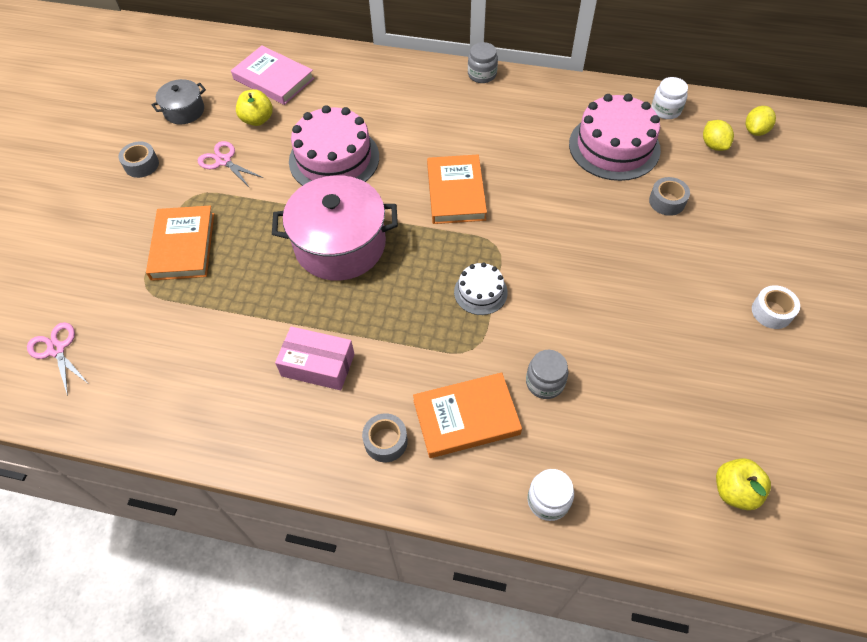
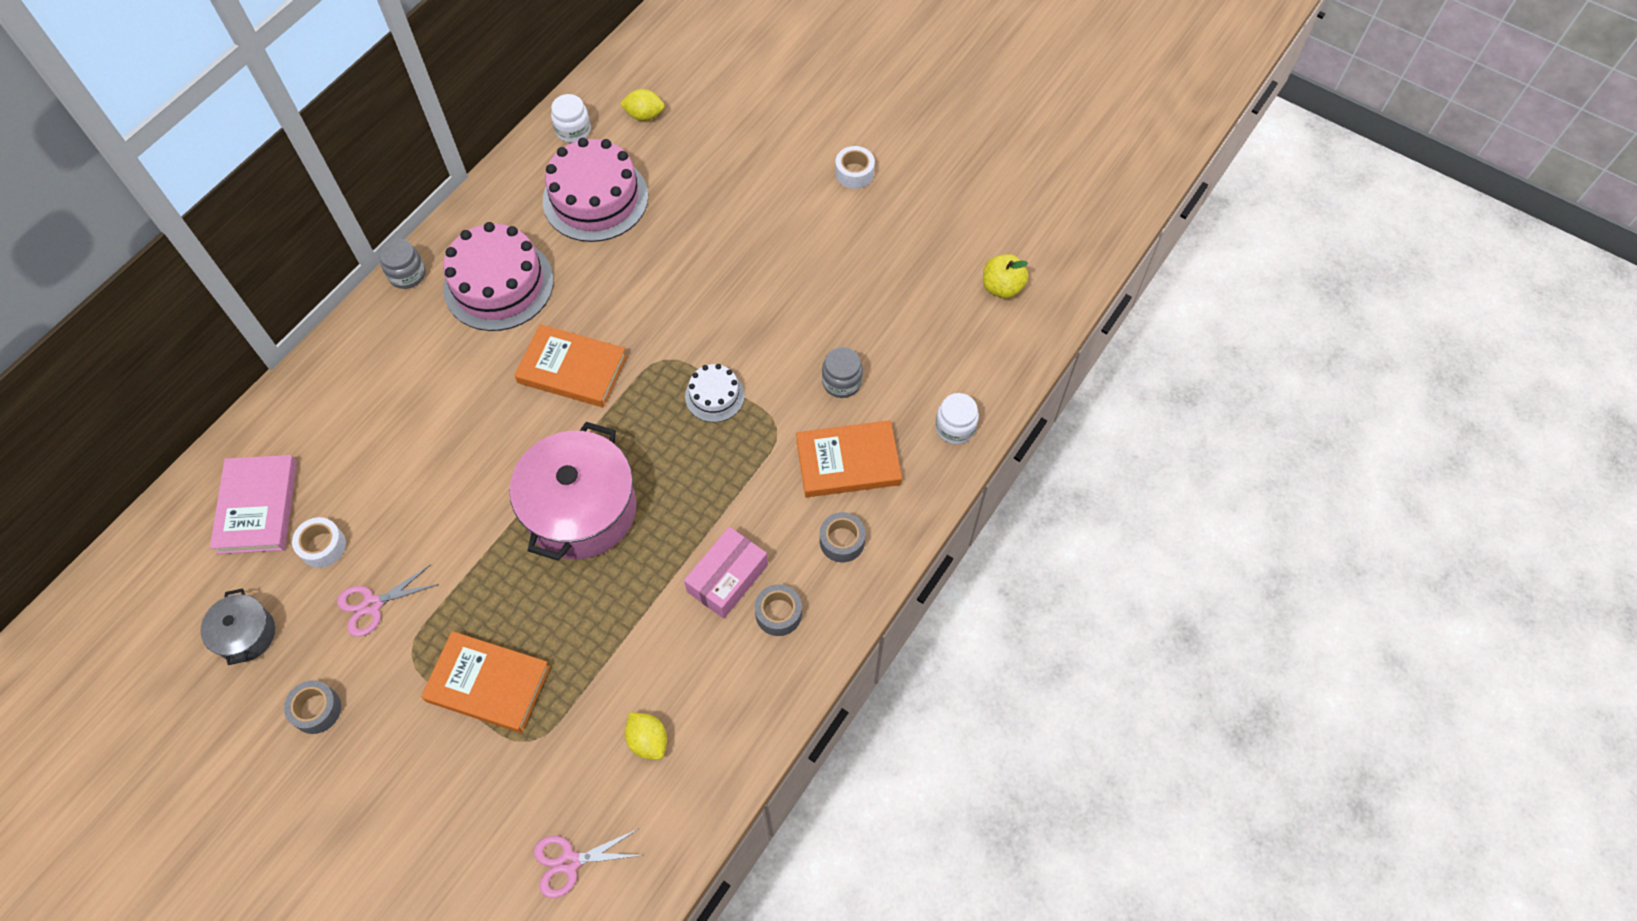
camera: 70 degrees left, 5 degrees up
pink book [231,45,315,105] -> pink book turned 60 degrees counterclockwise [210,455,297,554]
yellow apple [236,89,273,126] -> white tape [292,517,346,568]
pink cake [289,105,379,186] -> pink cake moved to [443,222,554,331]
orange book [413,372,522,458] -> orange book turned 75 degrees clockwise [796,420,902,497]
grey tape [649,177,690,216] -> grey tape moved to [755,584,802,636]
yellow lemon [746,106,776,136] -> yellow lemon moved to [625,712,667,760]

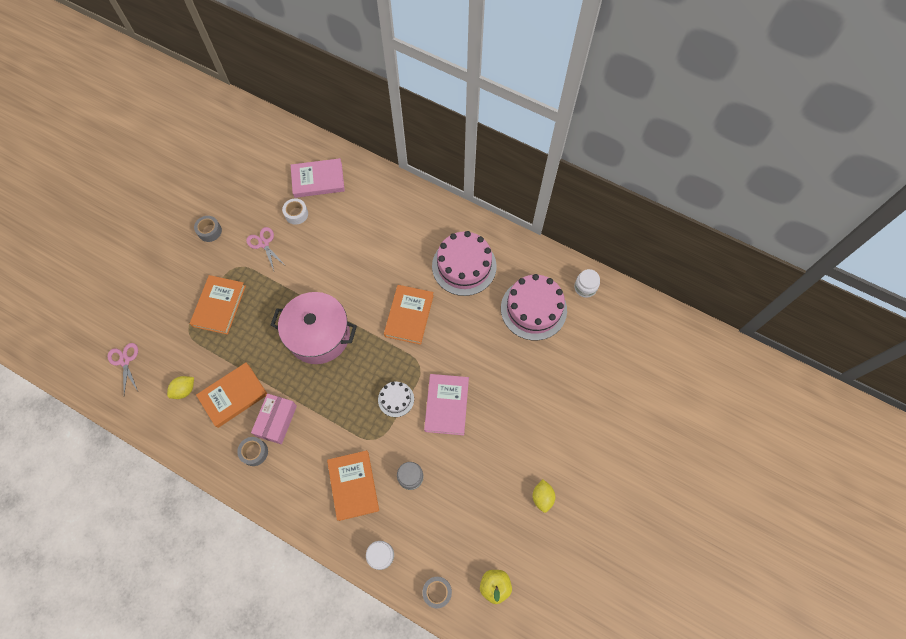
camera: 85 degrees right, 5 degrees up
grey pot [200,588,275,665] -> none
grey jar [379,239,426,289] -> none
yellow lemon [620,89,665,121] -> yellow lemon moved to [533,479,555,513]
pink box [684,527,768,619] -> pink box turned 75 degrees clockwise [251,394,297,444]
grey tape [820,512,865,562] -> grey tape moved to [422,577,452,608]
white tape [835,146,875,189] -> none
none -> orange book [196,363,267,428]
none -> pink book [424,374,469,435]

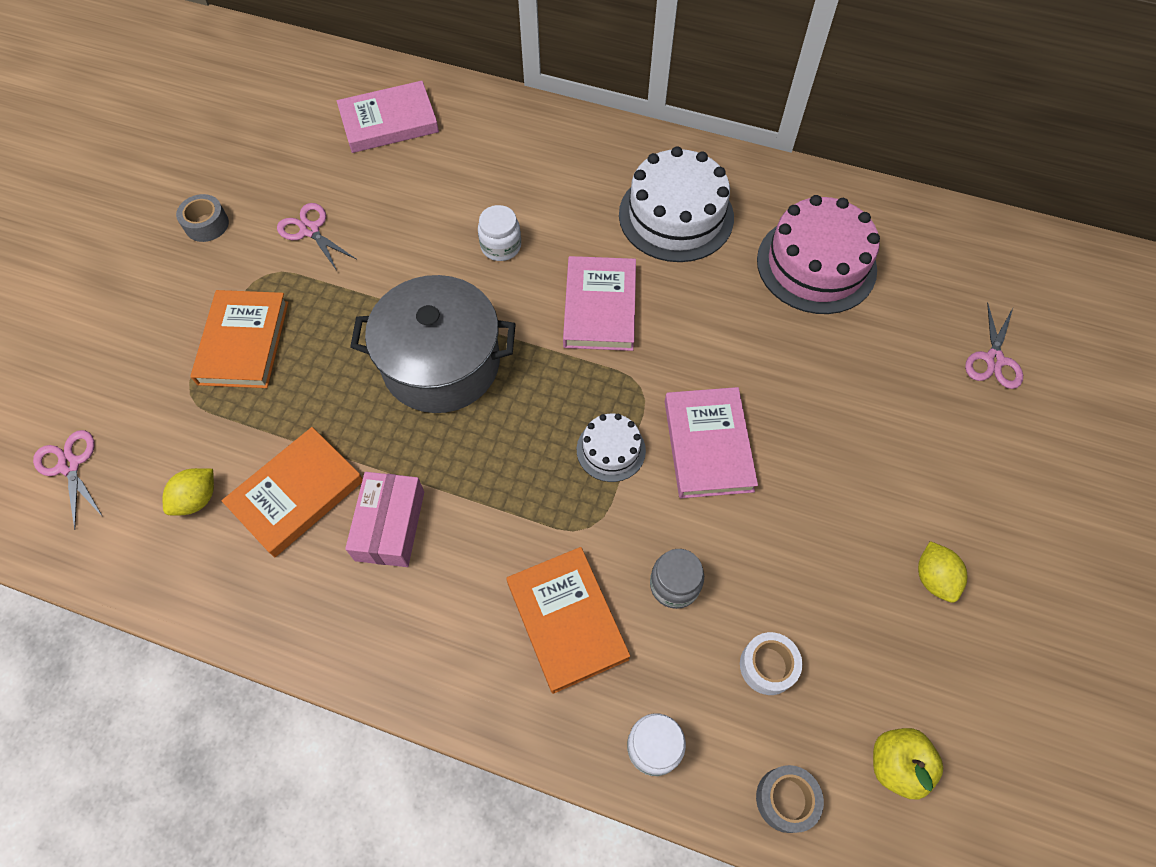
camera: 10 degrees left, 5 degrees down
grey tape [237,437,268,466] -> none
pink pot [271,292,357,364] -> grey pot [350,275,516,413]
white tape [282,198,308,225] -> white tape moved to [740,632,802,695]
orange book [384,285,434,345] -> pink book [563,256,636,351]
pink cake [432,231,497,296] -> white cake [619,147,734,262]
white jar [574,269,600,298] -> white jar moved to [478,205,521,261]
none -> pink scissors [965,303,1023,389]

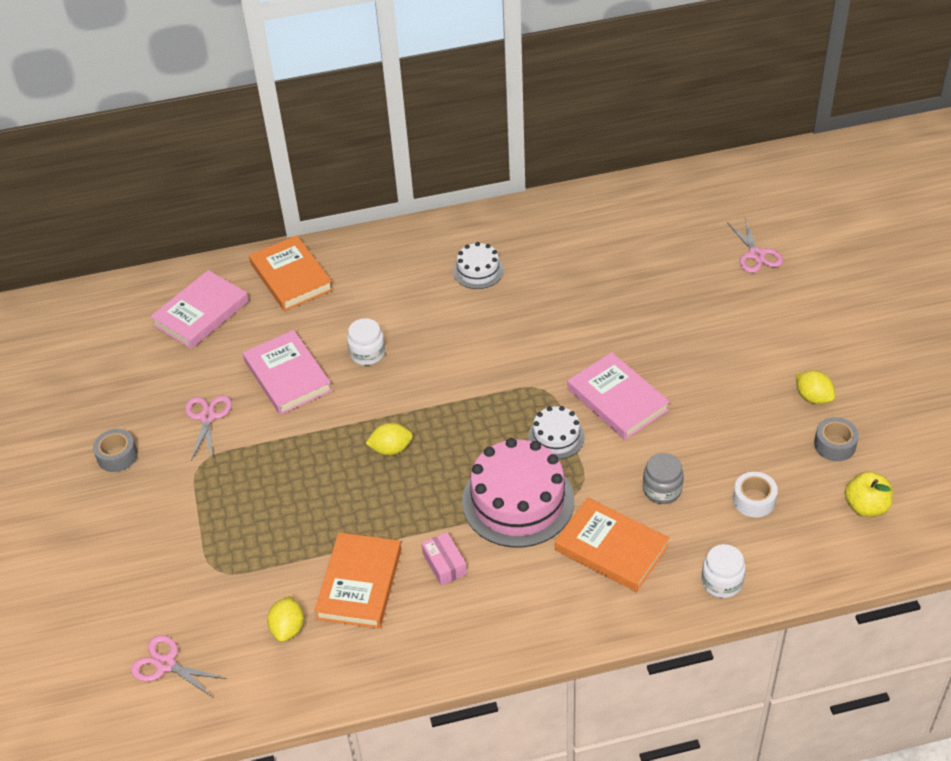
camera: 30 degrees left, 15 degrees down
orange book [190,290,289,388] -> orange book moved to [249,235,333,311]
pink scissors [277,203,356,271] -> pink scissors turned 75 degrees clockwise [185,396,232,461]
pink box [345,472,424,567] -> pink box [421,532,467,586], size x0.64
grey pot [350,275,516,413] -> yellow lemon [365,423,413,456]
pink book [563,256,636,351] -> pink book moved to [243,330,332,415]
white cake [619,147,734,262] -> white cake [453,242,504,289], size x0.52
grey tape [756,765,824,833] -> grey tape moved to [814,417,859,461]
pink cake [757,195,880,314] -> pink cake moved to [462,438,574,547]

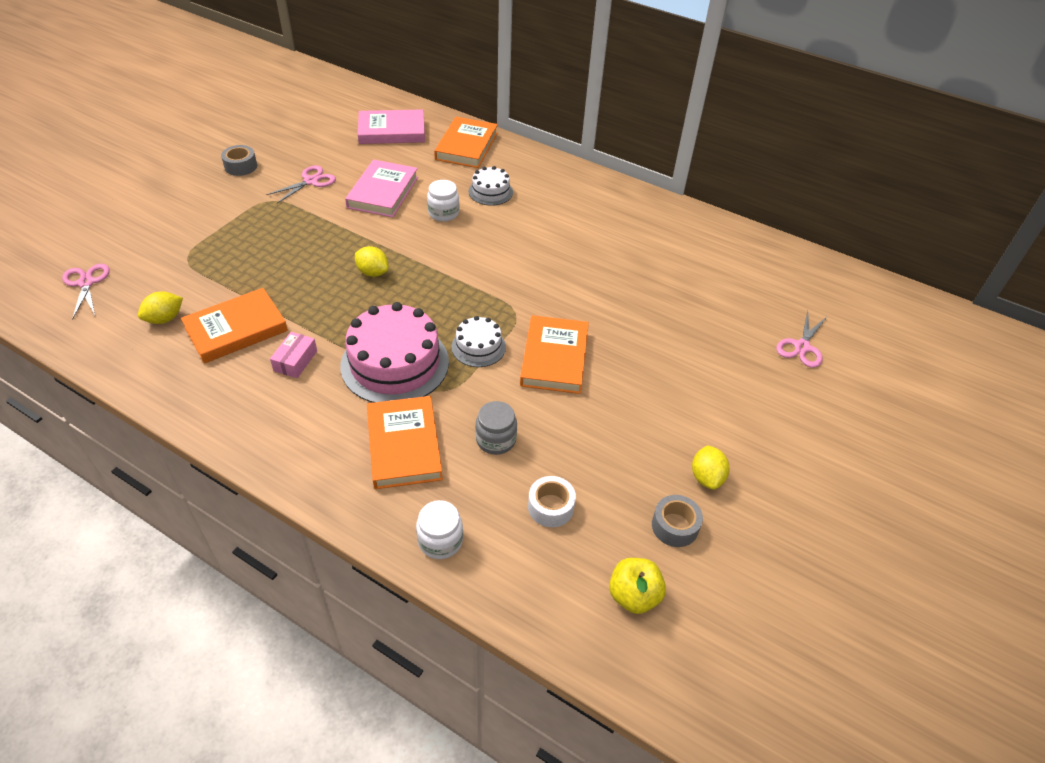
camera: 40 degrees right, 0 degrees up
white cake [453,242,504,289] -> white cake moved to [469,166,513,206]
pink book [568,352,670,440] -> orange book [520,315,589,394]

